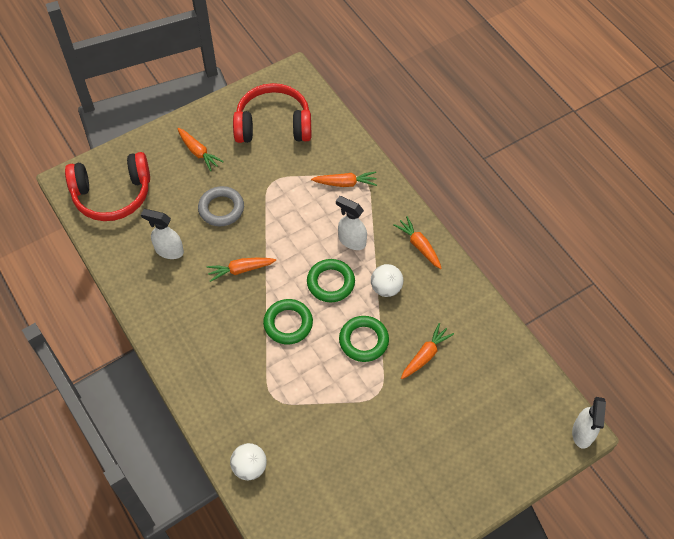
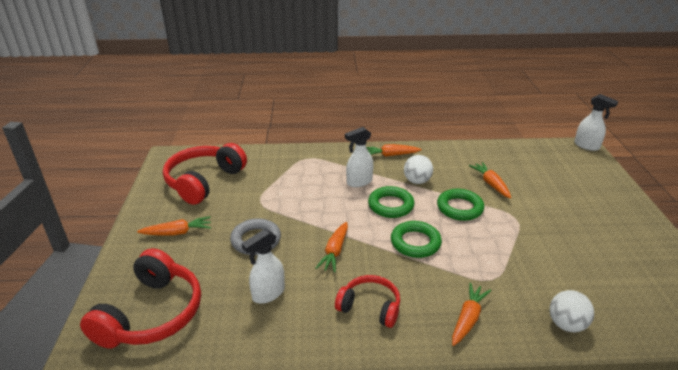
camera: 60 degrees left, 25 degrees down
orange carrot [311,171,377,187] -> orange carrot moved to [452,283,491,346]
none -> red headphones [335,275,400,328]

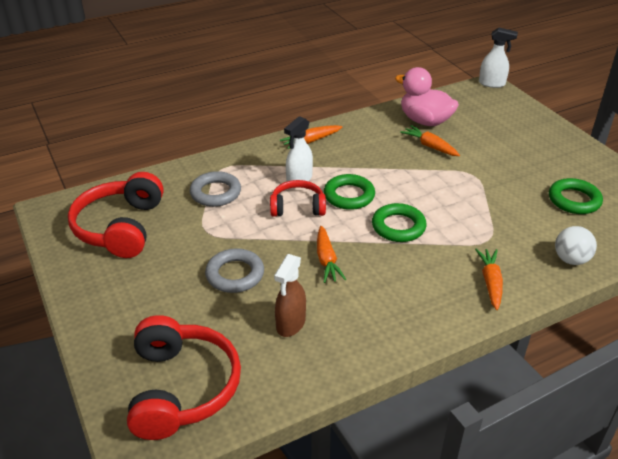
camera: 25 degrees left, 5 degrees up
orange carrot [137,216,211,235] -> none
white spray bottle [241,229,285,304] -> brown spray bottle [274,254,306,337]
red headphones [335,275,400,328] -> red headphones moved to [270,180,326,217]
white ball [404,155,433,184] -> none
green ring [437,189,484,221] -> green ring moved to [549,178,603,214]
none -> grey ring [190,171,241,207]
none -> pink duck [395,67,459,126]

